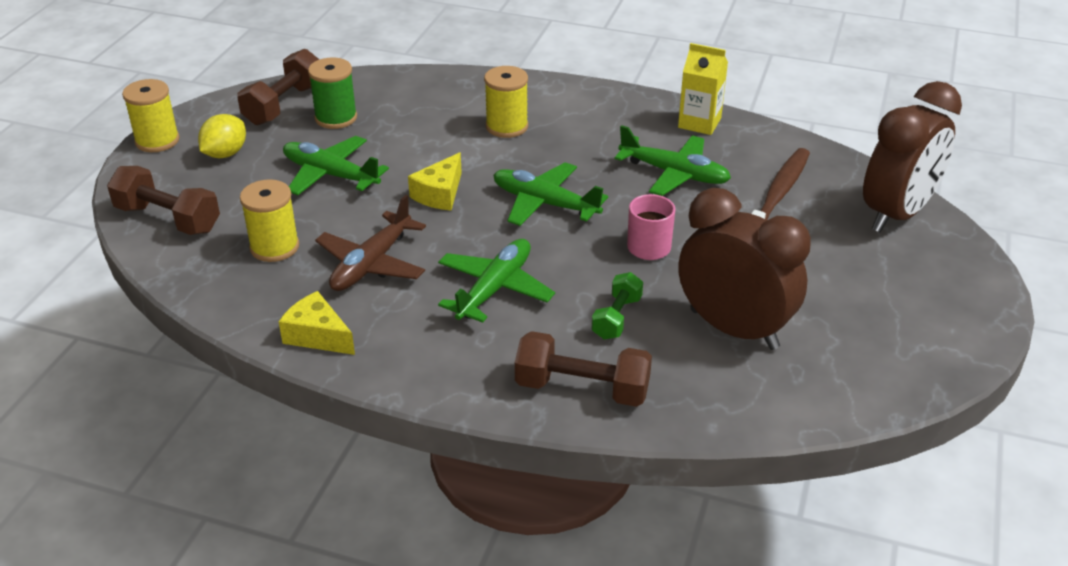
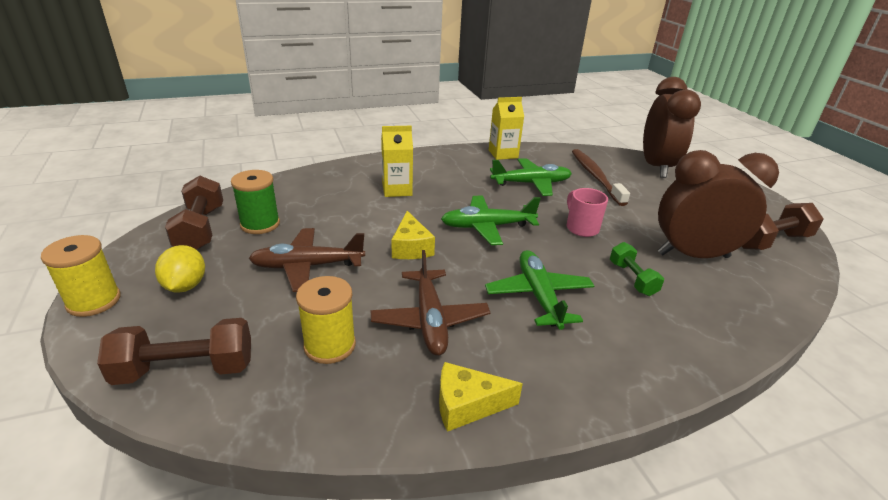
camera: 40 degrees left, 5 degrees down
green plane [283,136,389,195] -> brown plane [249,228,365,292]
yellow spool [484,66,528,138] -> yellow carton [381,126,413,197]
brown dumbbell [515,331,652,407] -> brown dumbbell moved to [742,203,824,250]

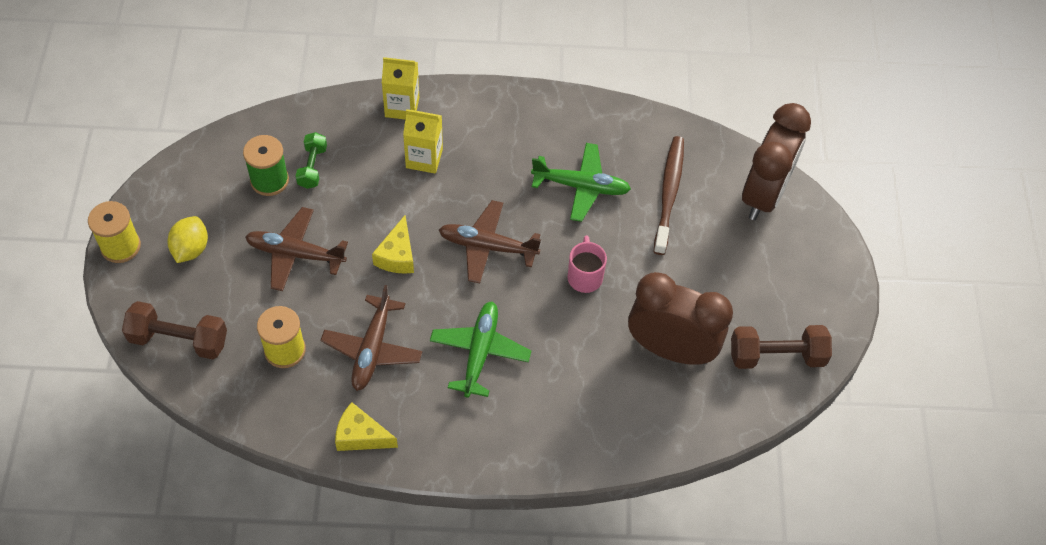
camera: 20 degrees right, 25 degrees up
brown dumbbell [165,176,223,250] -> none
green plane [441,195,541,245] -> brown plane [439,200,541,284]
yellow carton [489,97,524,160] -> yellow carton moved to [382,57,419,119]
green dumbbell [610,242,664,296] -> green dumbbell moved to [295,132,327,189]

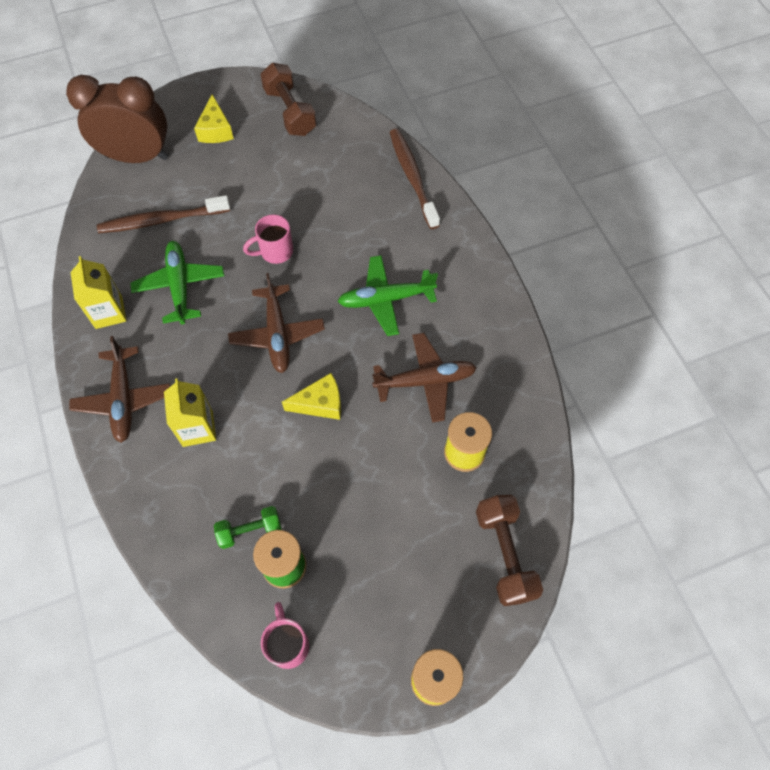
camera: 110 degrees left, 5 degrees up
yellow lemon [167,216,208,263] -> none
brown plane [245,207,348,291] -> brown plane moved to [70,336,171,443]
yellow cheese [335,402,398,451] -> yellow cheese moved to [194,94,234,143]
yellow carton [382,57,419,119] -> yellow carton moved to [71,256,126,329]
brown clock [628,272,733,365] -> none
none -> pink mug [261,602,309,669]
none -> brown toothbrush [390,129,440,229]

